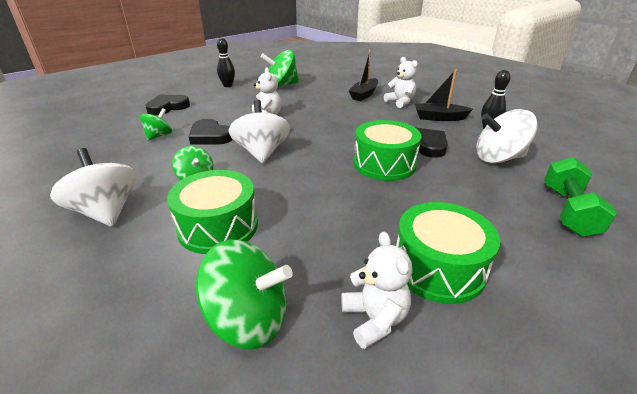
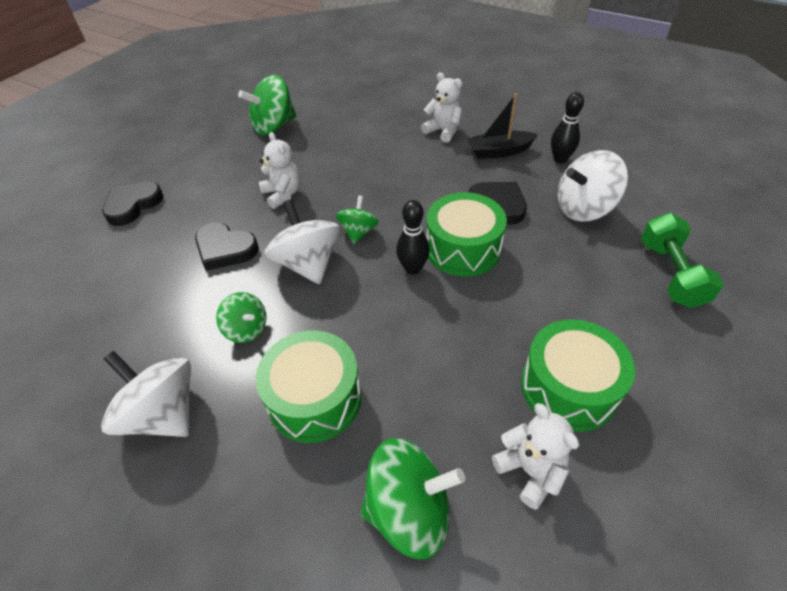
camera: 15 degrees left, 15 degrees up
green spinning top [140,108,172,141] -> green spinning top moved to [336,195,379,244]
black bowling pin [217,38,235,87] -> black bowling pin moved to [396,200,430,275]
black boat [349,50,378,101] -> none

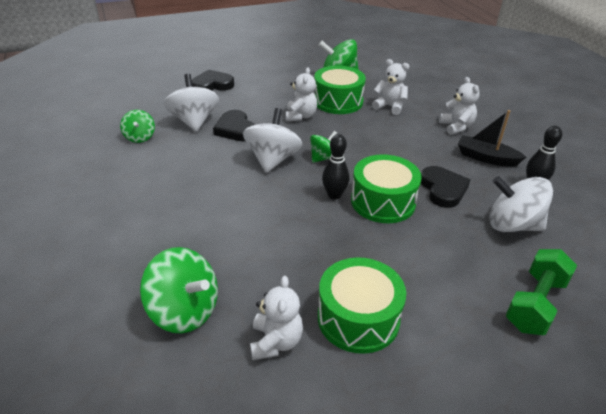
camera: 35 degrees right, 10 degrees down
white spinning top [101,351,191,437] -> white spinning top moved to [164,74,219,132]
green spinning top [216,292,267,343] -> green spinning top moved to [120,110,155,143]
green drum [256,330,361,443] -> green drum moved to [314,65,366,114]
none -> white teddy bear [372,59,409,115]

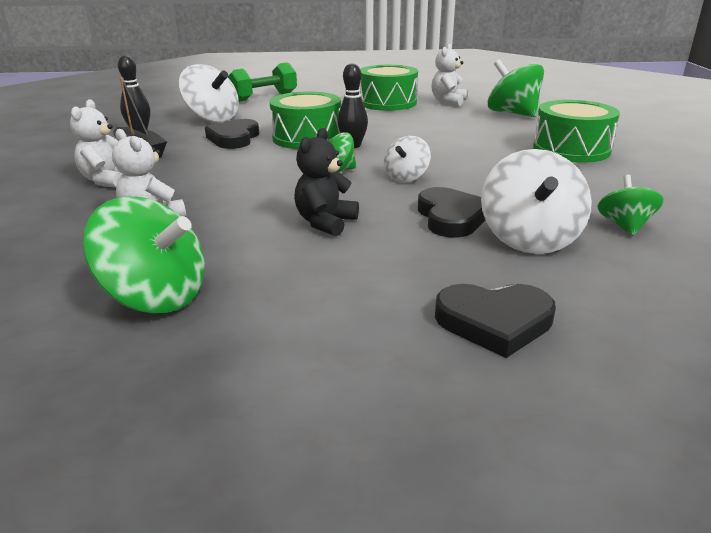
camera: 160 degrees left, 10 degrees down
white spinning top [243,108,302,173] -> white spinning top [384,136,431,182], size x0.58
white teddy bear [285,67,317,121] -> black teddy bear [294,128,359,236]
green drum [314,65,366,114] -> green drum moved to [533,100,620,163]

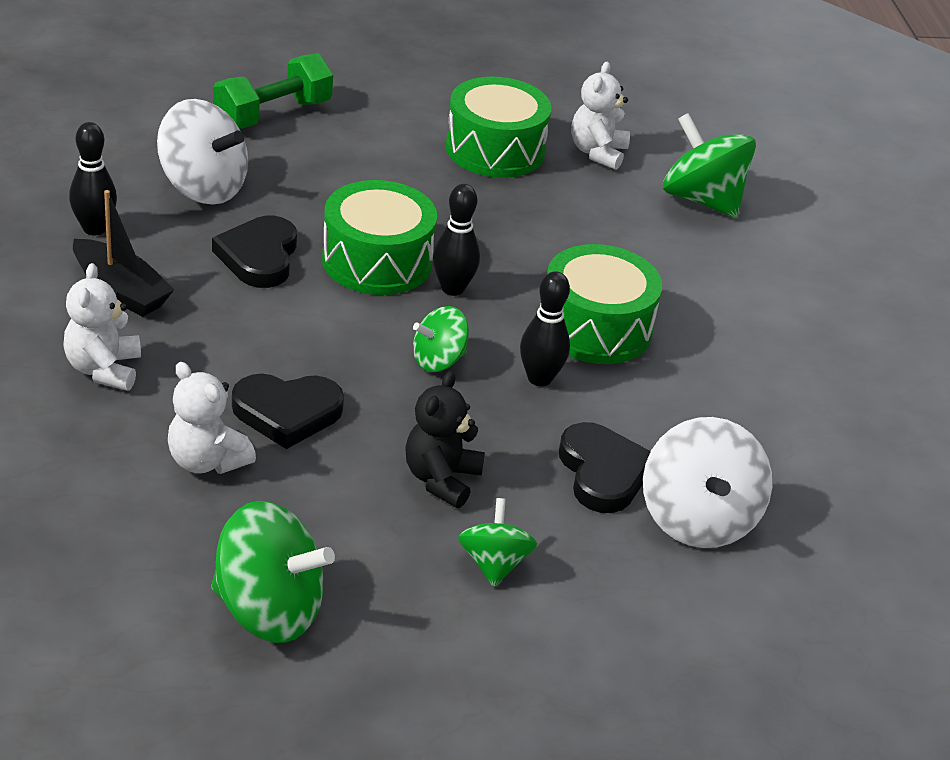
camera: 10 degrees left, 10 degrees up
white spinning top [384,136,431,182] -> black bowling pin [520,271,570,387]
black heart [435,284,556,358] -> black heart moved to [232,374,344,449]
green drum [533,100,620,163] -> green drum moved to [547,244,662,364]
green spinning top [598,175,663,236] -> green spinning top moved to [458,498,537,587]

